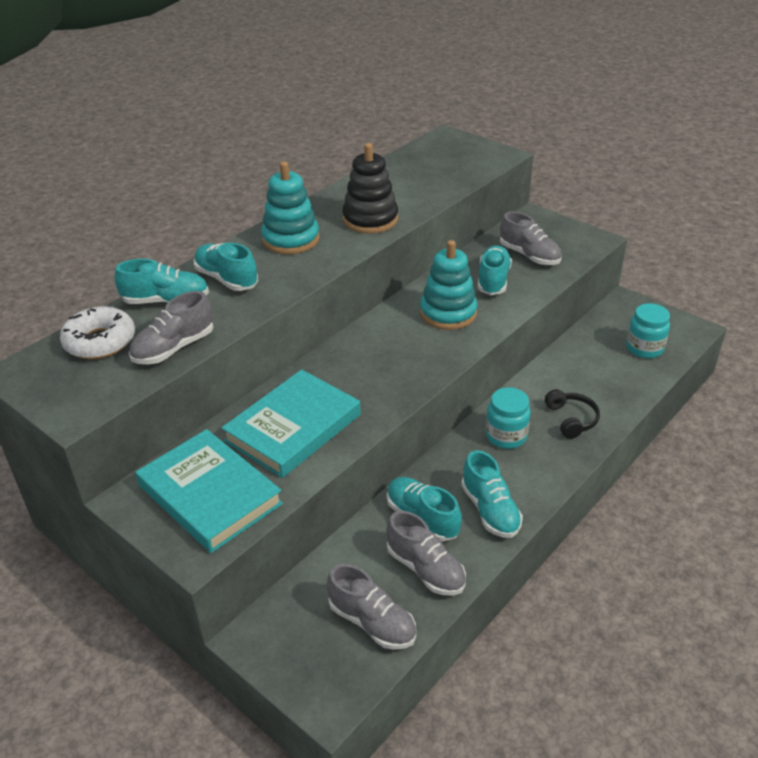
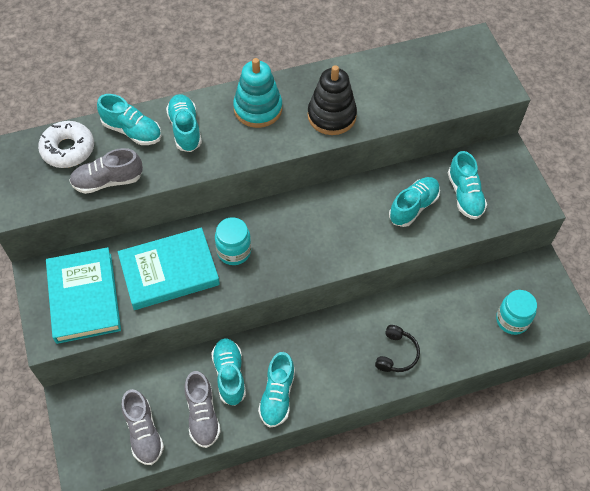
camera: 30 degrees right, 20 degrees up
turquoise stacking toy [420,240,478,330] -> none
turquoise jar [486,387,531,449] -> turquoise jar moved to [215,217,251,265]
grey shoe [500,212,562,265] -> turquoise shoe [448,151,487,219]

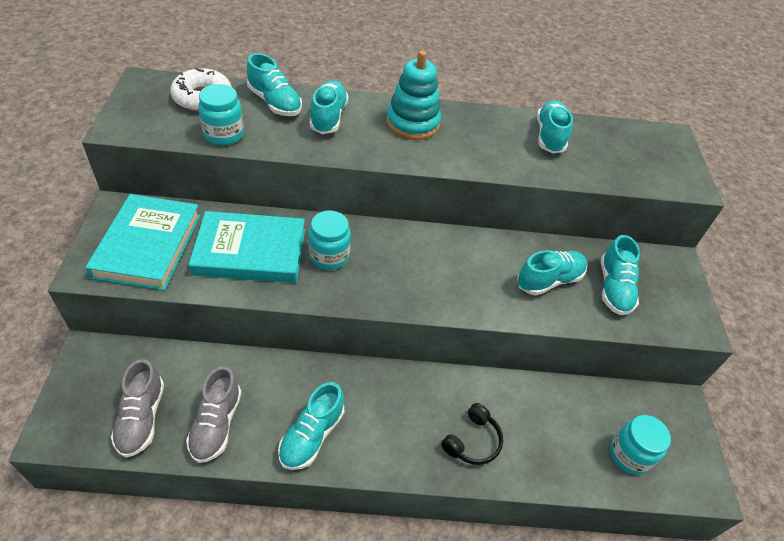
camera: 15 degrees right, 10 degrees down
grey shoe [69,148,143,194] -> turquoise jar [198,84,244,146]
turquoise shoe [211,338,246,406] -> turquoise shoe moved to [537,100,573,153]
black stacking toy [308,65,357,135] -> none

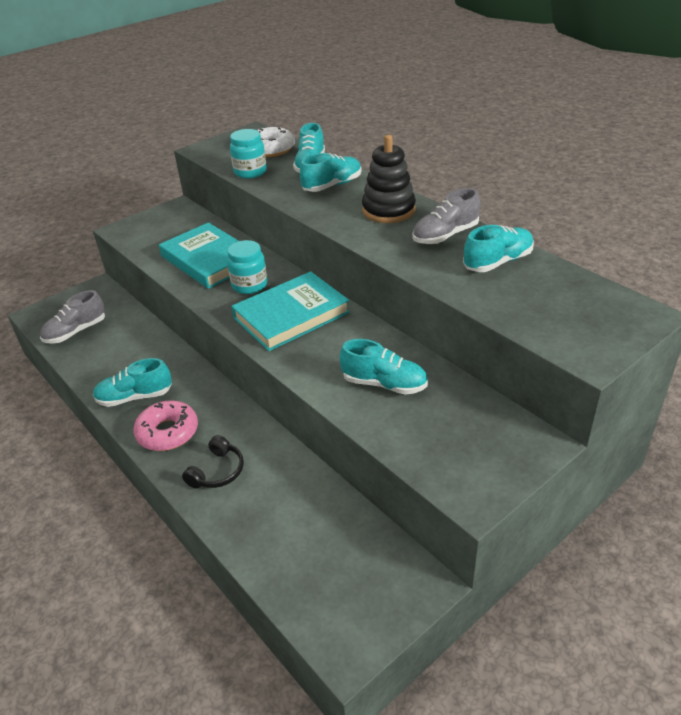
camera: 55 degrees right, 10 degrees down
turquoise book [85,194,201,291] -> turquoise book moved to [232,271,350,351]
grey shoe [186,366,242,463] -> grey shoe moved to [412,188,480,244]
turquoise stacking toy [386,50,441,140] -> black stacking toy [362,135,416,223]
black headphones [441,403,503,465] -> black headphones turned 60 degrees counterclockwise [182,435,244,489]
turquoise shoe [601,235,640,315] -> none
turquoise jar [610,415,671,475] -> none
none -> pink donut [134,400,198,451]

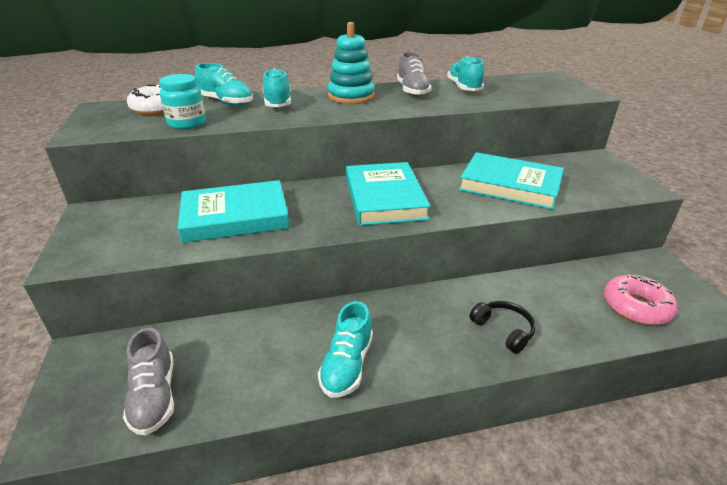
camera: 65 degrees left, 5 degrees down
pink donut [134,400,198,451] -> pink donut moved to [604,274,677,325]
turquoise jar [227,240,267,294] -> none
turquoise shoe [340,339,428,395] -> turquoise book [459,152,564,210]
black stacking toy [362,135,416,223] -> turquoise stacking toy [328,22,375,104]

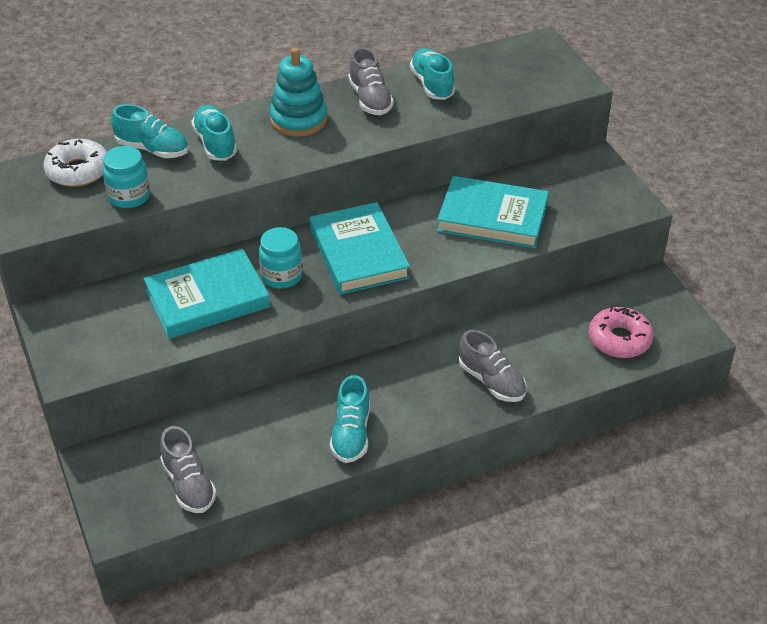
camera: 10 degrees left, 10 degrees up
black headphones [470,301,536,354] -> grey shoe [459,330,527,402]
none -> turquoise jar [259,227,303,289]

